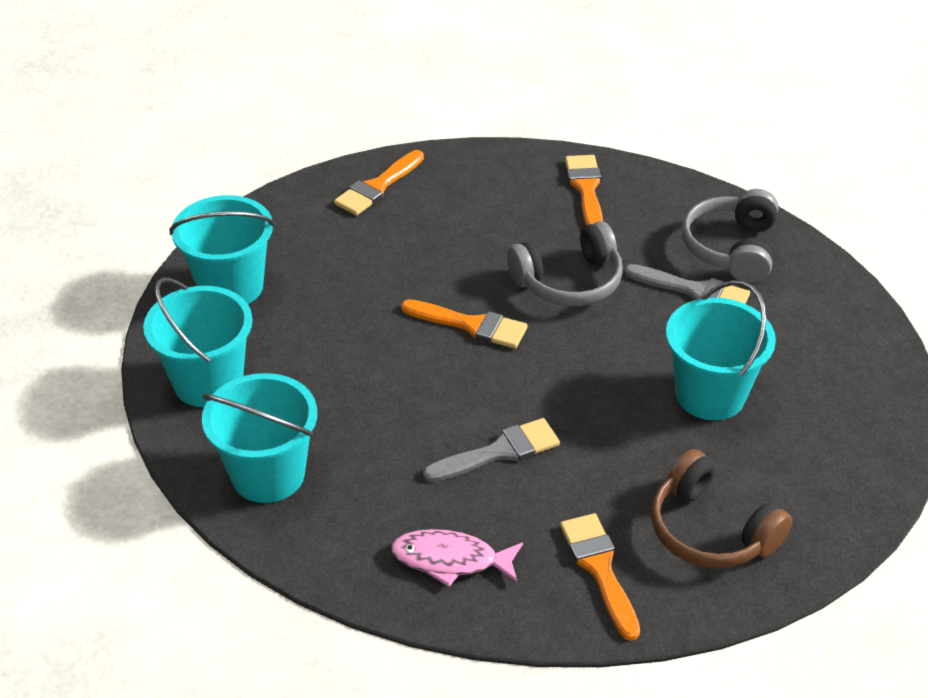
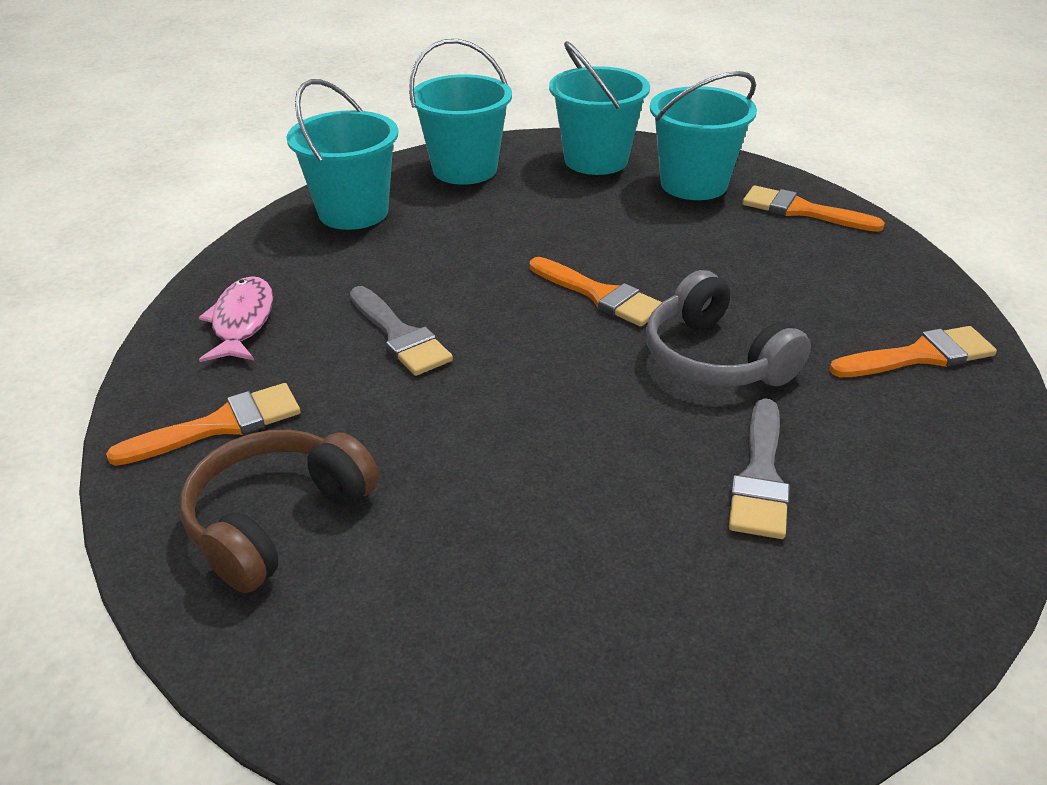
camera: 80 degrees right, 5 degrees down
orange brush [401,299,528,349] -> orange brush turned 60 degrees counterclockwise [530,257,662,327]
turquoise bucket [666,280,776,420] -> turquoise bucket moved to [650,71,757,200]
grey headphones [682,189,779,284] -> none

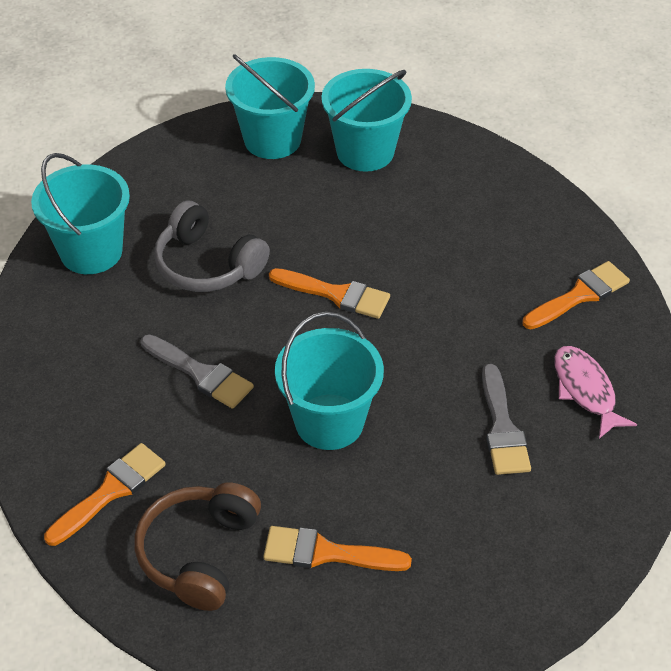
camera: 20 degrees left, 10 degrees up
pink fish [199,276,273,362] -> pink fish moved to [554,346,637,439]
turquoise bucket [409,39,512,185] -> turquoise bucket moved to [275,312,384,450]
grey headphones [646,270,811,387] -> grey headphones moved to [154,201,270,292]
orange brush [742,186,885,232] -> orange brush moved to [263,526,412,571]

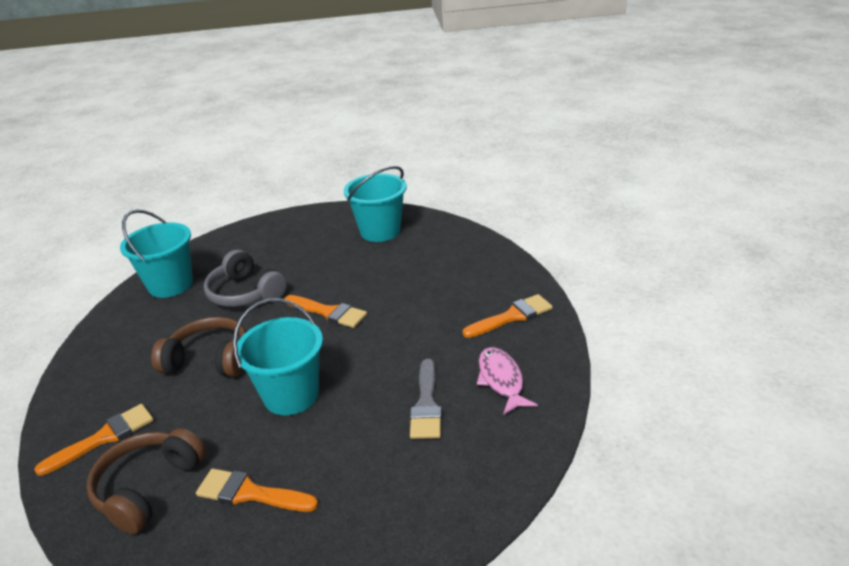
camera: 10 degrees right, 15 degrees down
grey brush [141,334,254,409] -> brown headphones [151,317,246,377]
turquoise bucket [225,54,315,159] -> none

